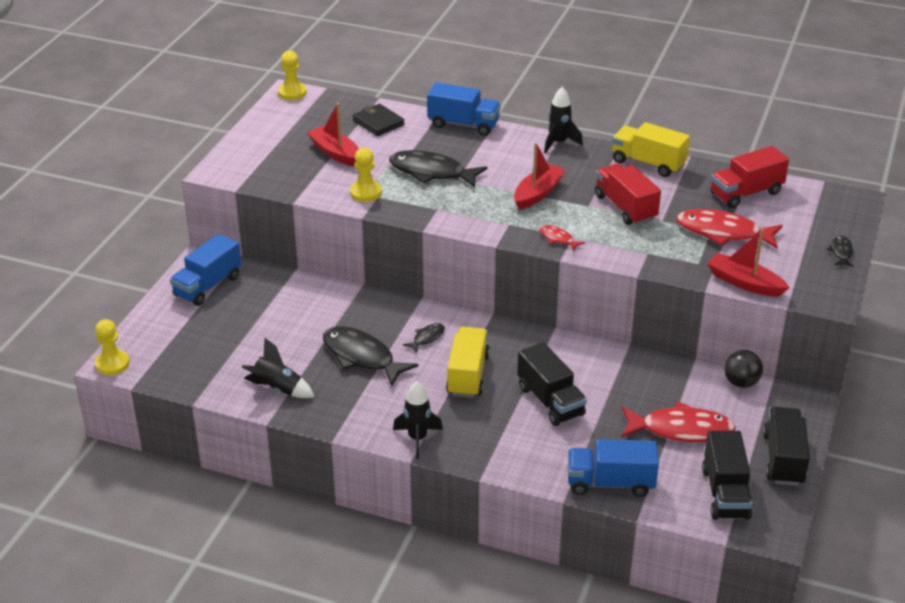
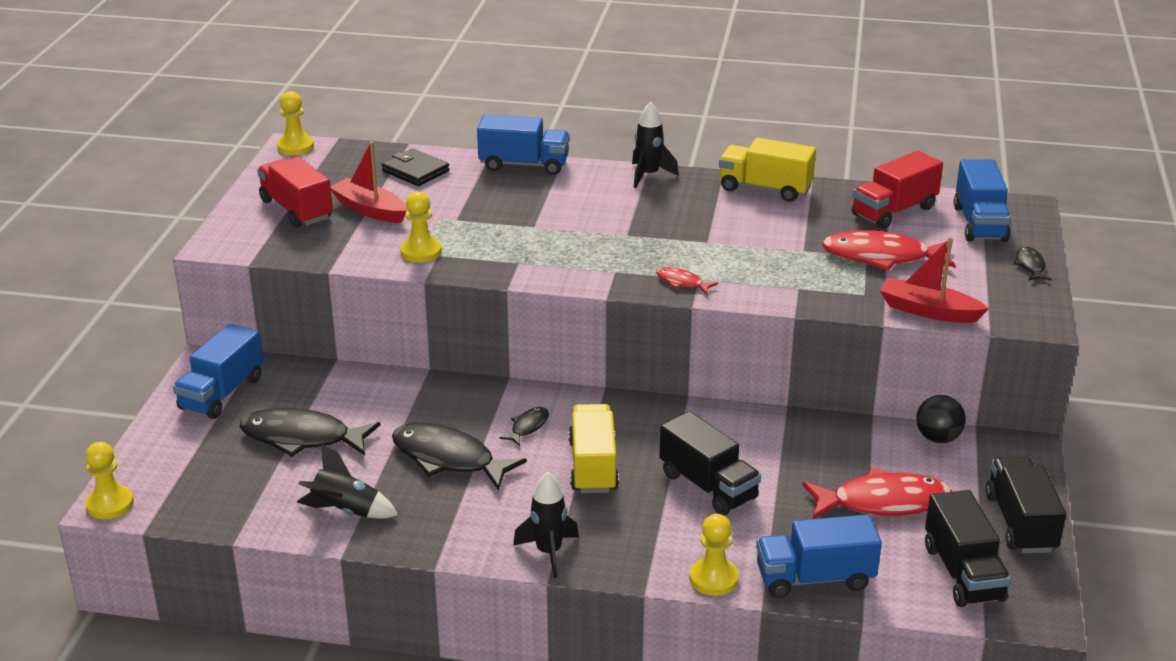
camera: 10 degrees left, 5 degrees down
black fish [389,150,487,187] -> black fish moved to [240,408,380,457]
red boat [514,143,566,210] -> none
red truck [595,163,661,225] -> red truck moved to [257,157,333,228]
none -> yellow pawn [690,514,739,596]
none -> blue truck [954,159,1011,242]

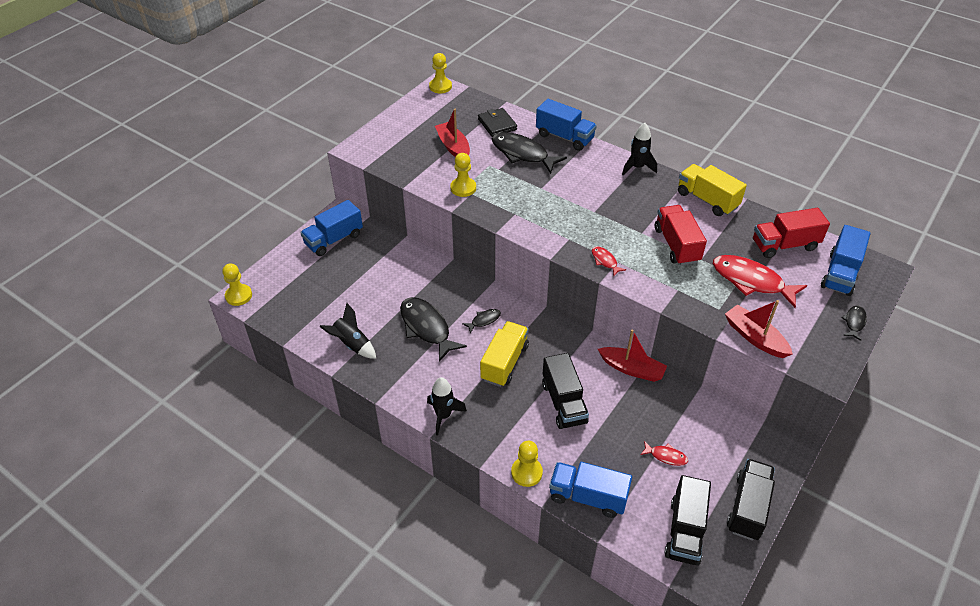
camera: 25 degrees right, 15 degrees up
black fish [240,408,380,457] -> black fish moved to [492,132,567,174]
red truck [257,157,333,228] -> red truck moved to [655,205,707,266]
red fish [802,468,952,519] -> red fish [640,441,688,466], size x0.47
black ball [916,395,966,443] -> none
none -> red boat [598,329,667,382]

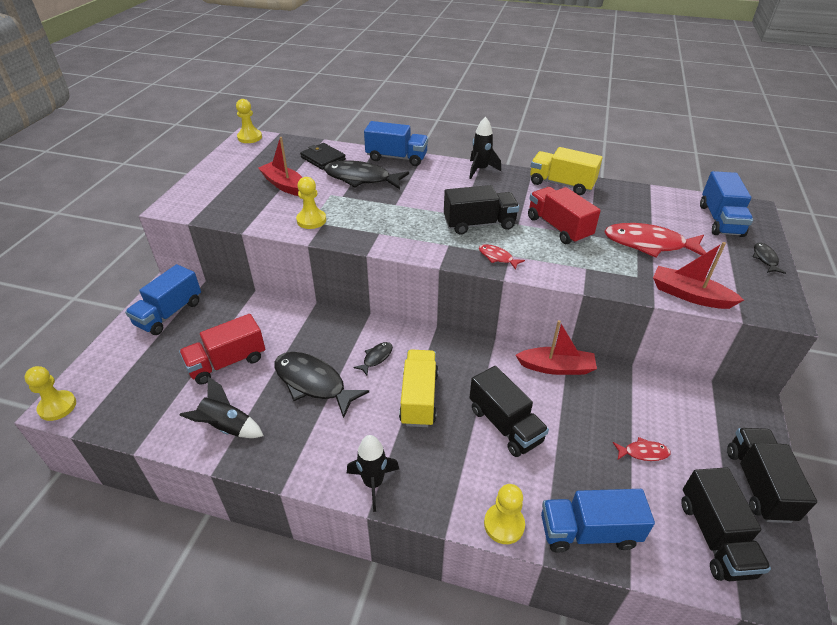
camera: 20 degrees left, 5 degrees down
red truck [753,208,830,258] -> red truck moved to [179,314,265,384]
none -> black truck [444,185,519,235]

